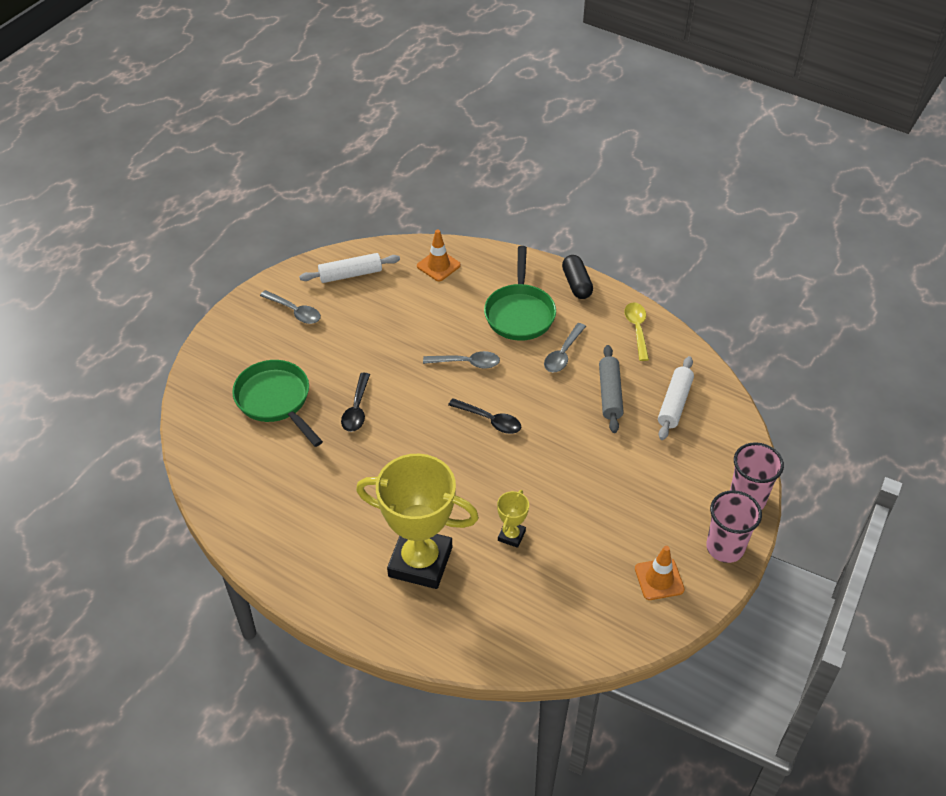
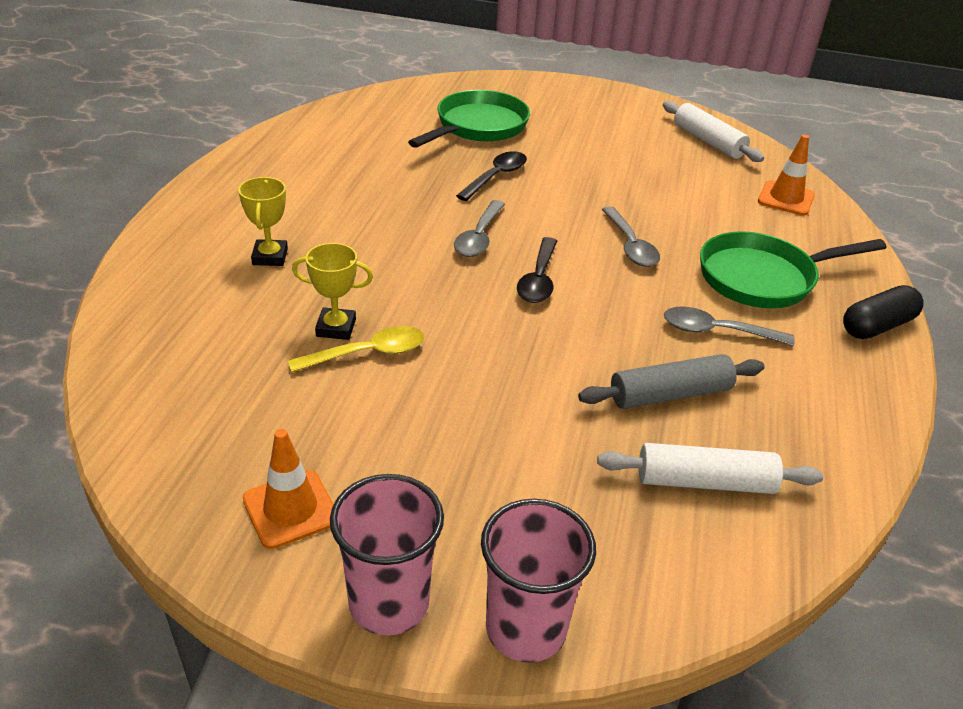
camera: 70 degrees right, 10 degrees down
grey spoon [260,290,321,324] -> grey spoon moved to [454,200,505,257]
black spoon [341,373,370,432] -> black spoon turned 135 degrees clockwise [456,151,527,201]
yellow trophy [356,454,479,589] -> yellow trophy [238,177,288,266], size x0.43
yellow spoon [624,302,649,361] -> yellow spoon moved to [288,326,425,372]

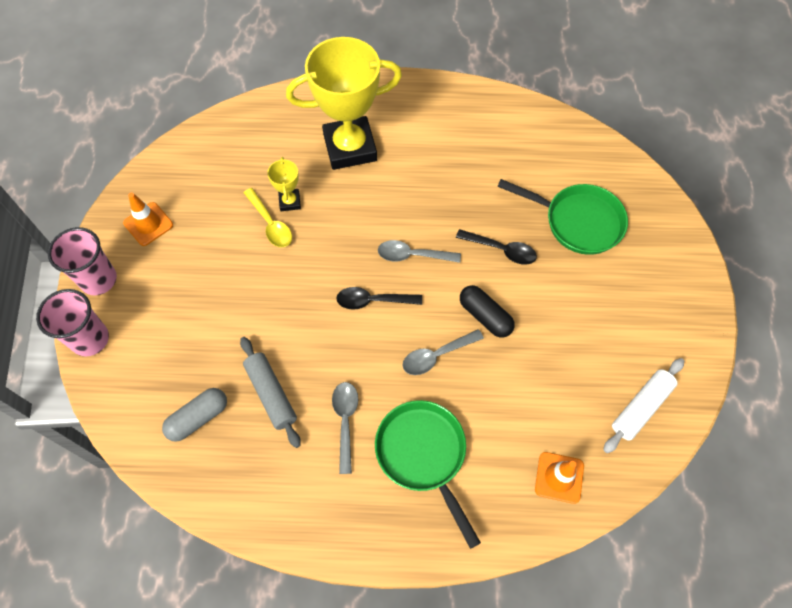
camera: 80 degrees right, 25 degrees up
yellow trophy [238,177,288,266] -> yellow trophy [286,37,402,170], size x2.33
white rolling pin [597,443,823,494] -> grey capsule [162,388,227,442]
black capsule [843,285,924,339] -> black capsule moved to [460,285,515,338]

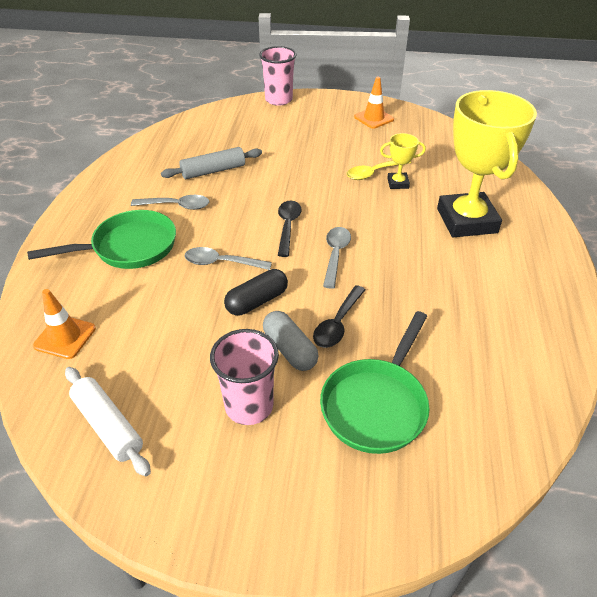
camera: 95 degrees right, 20 degrees down
pink cup [48,227,117,295] -> pink cup moved to [210,329,279,425]
grey capsule [162,388,227,442] -> grey capsule moved to [263,311,318,371]
grey spoon [402,329,484,375] -> grey spoon turned 60 degrees counterclockwise [184,247,272,270]

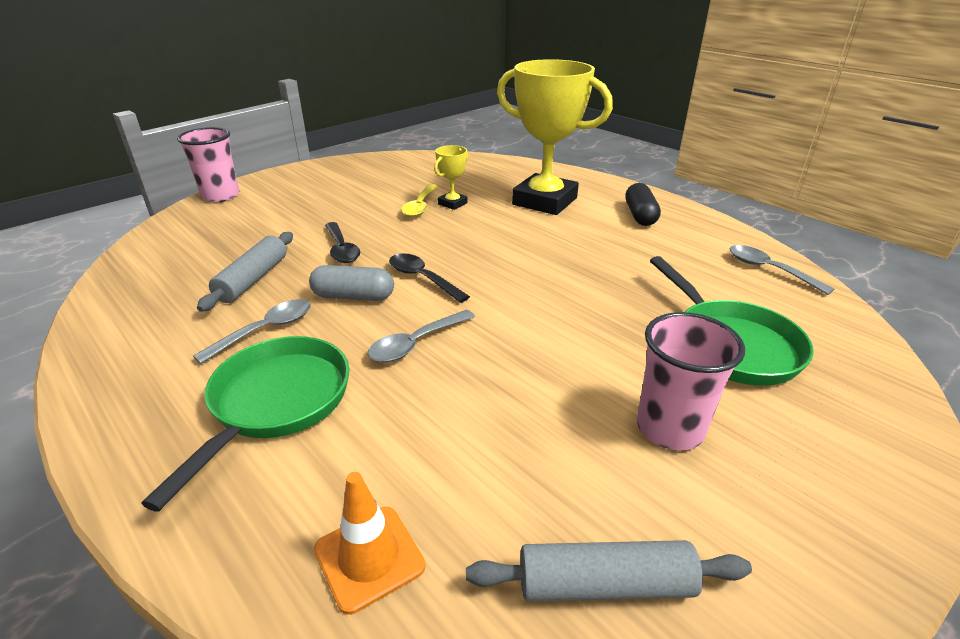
camera: 50 degrees left, 10 degrees down
white rolling pin [65,367,151,476] -> grey rolling pin [466,540,752,602]
black capsule [224,269,288,316] -> black capsule moved to [625,183,661,226]
grey capsule [263,311,318,371] -> grey capsule moved to [309,265,394,301]
black spoon [313,285,366,348] -> black spoon moved to [325,222,360,263]
grey spoon [323,227,351,289] -> grey spoon moved to [729,245,834,295]
orange traffic cone [354,77,394,129] -> none

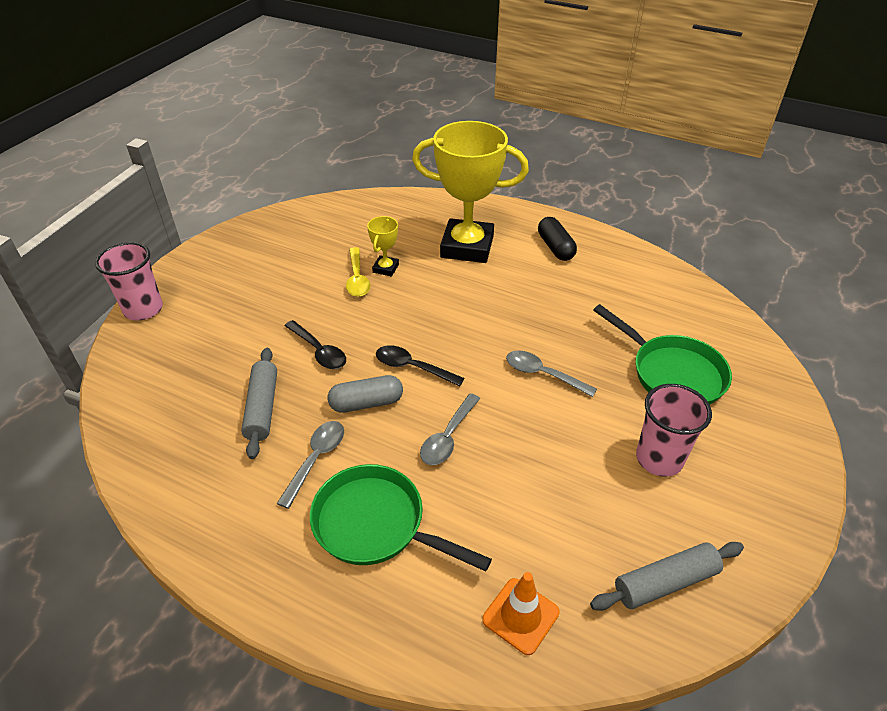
camera: 20 degrees left, 10 degrees up
green pan [141,336,349,512] -> green pan turned 60 degrees counterclockwise [310,464,492,571]
grey spoon [729,245,834,295] -> grey spoon moved to [506,350,597,397]

